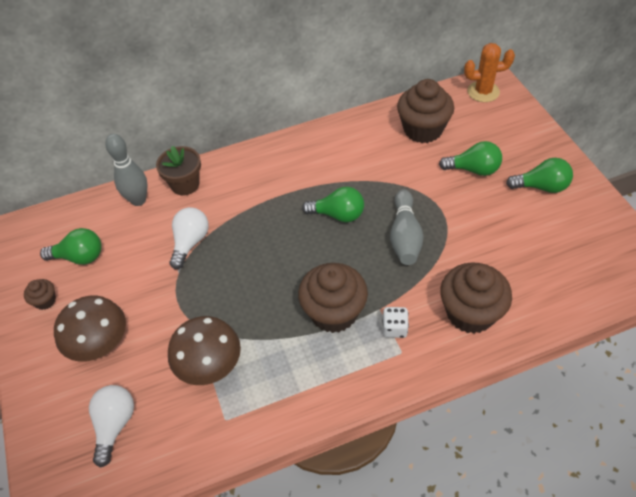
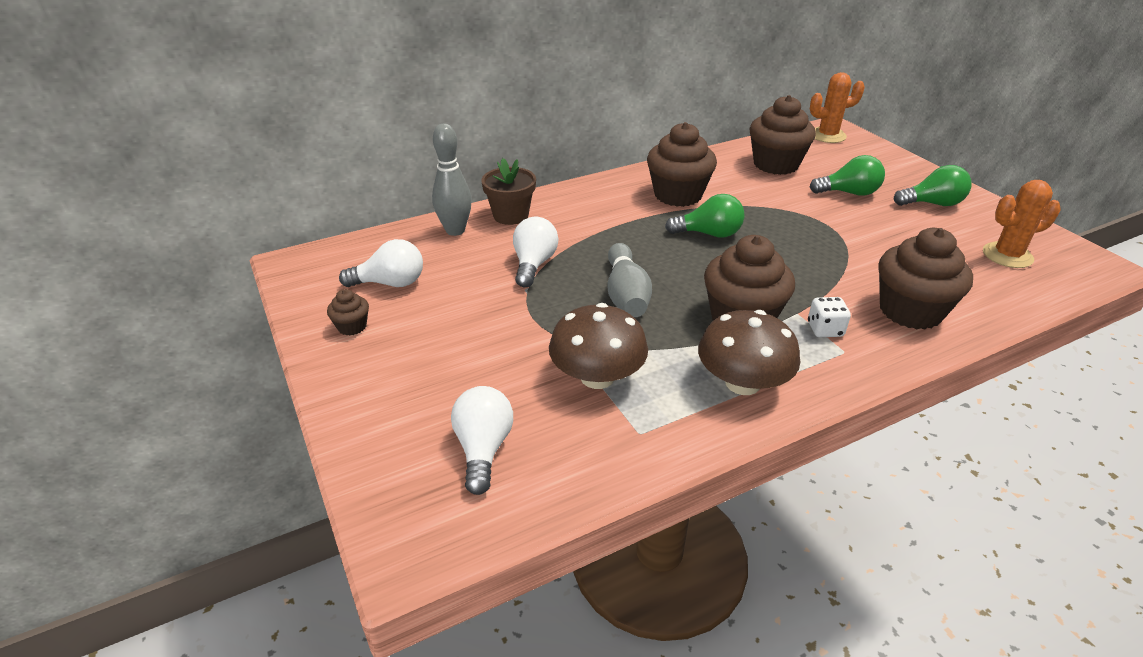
camera: 10 degrees left, 15 degrees down
green light bulb [40,228,102,265] -> white light bulb [339,239,423,287]
brown mushroom [54,295,126,362] -> brown mushroom moved to [698,310,800,395]
grey bowling pin [390,189,424,265] -> grey bowling pin moved to [608,243,652,317]
none -> brown cupcake [647,122,717,207]
none -> orange cactus [983,180,1061,268]

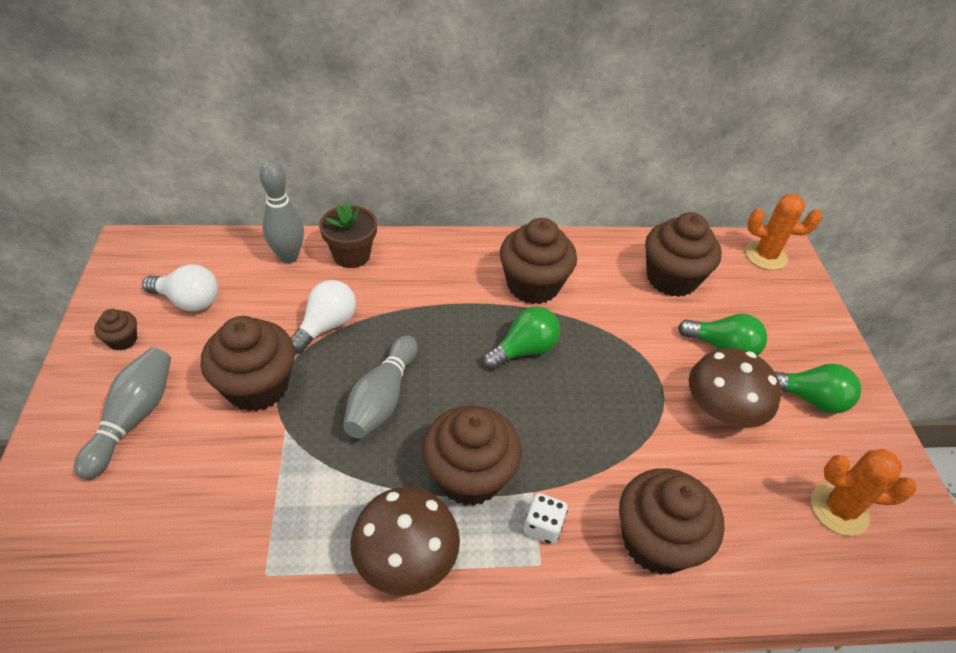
camera: 20 degrees right, 10 degrees up
white light bulb [451,386,513,495] -> none
brown mushroom [549,303,648,389] -> brown mushroom moved to [689,348,781,428]
green light bulb [665,194,744,238] -> green light bulb turned 60 degrees counterclockwise [483,306,560,370]
none -> grey bowling pin [74,347,171,479]
none -> brown cupcake [200,316,295,412]

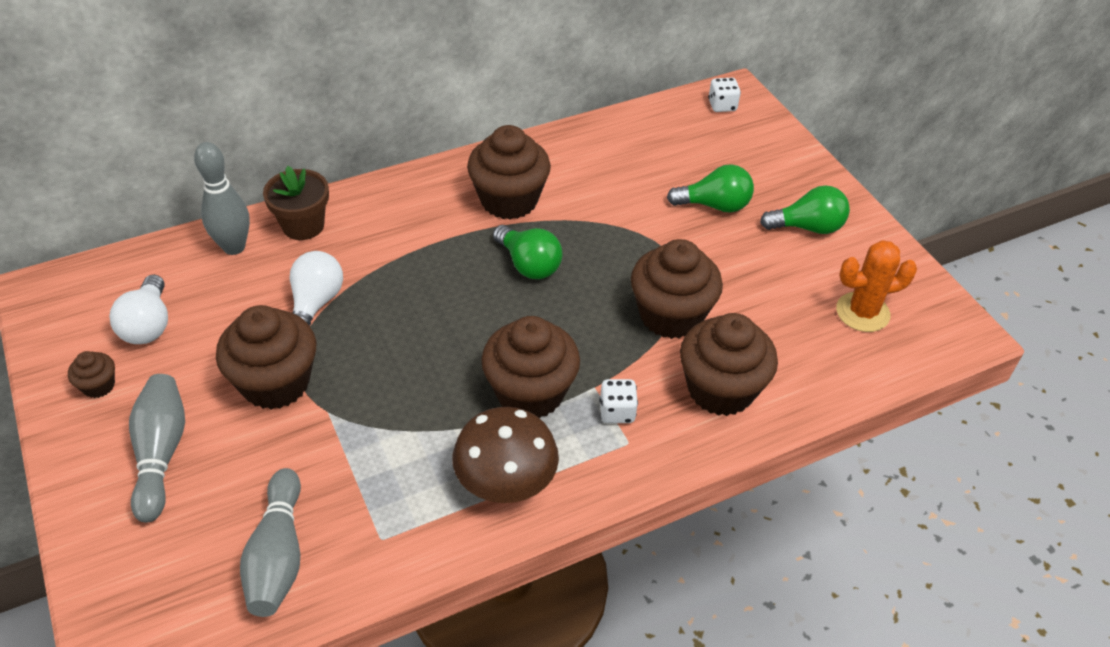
camera: 20 degrees left, 0 degrees up
white light bulb [142,264,218,312] -> white light bulb turned 90 degrees clockwise [109,275,168,344]
grey bowling pin [343,335,418,438] -> grey bowling pin moved to [240,468,301,617]
green light bulb [483,306,560,370] -> green light bulb turned 105 degrees clockwise [493,225,563,279]
brown cupcake [645,212,722,297] -> brown cupcake moved to [631,239,723,339]
brown mushroom [689,348,781,428] -> none
orange cactus [745,194,822,270] -> white dice [708,77,741,112]

